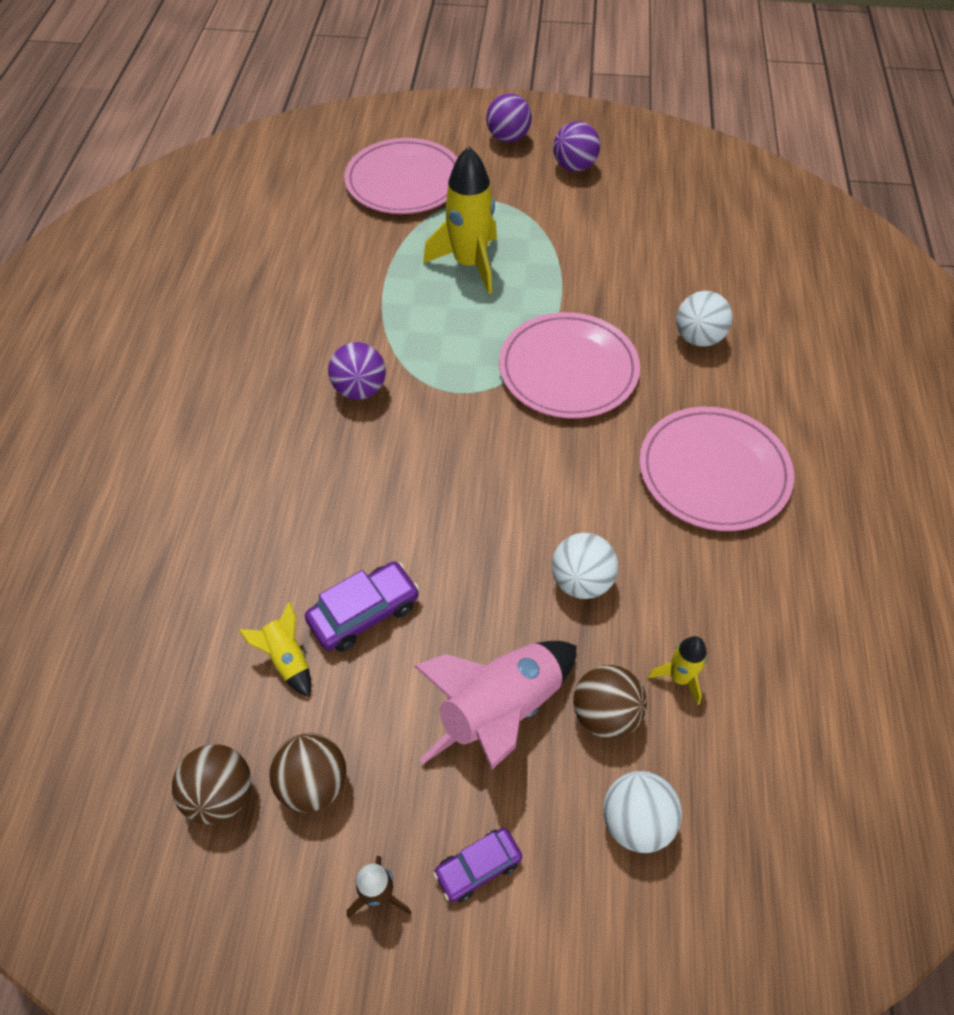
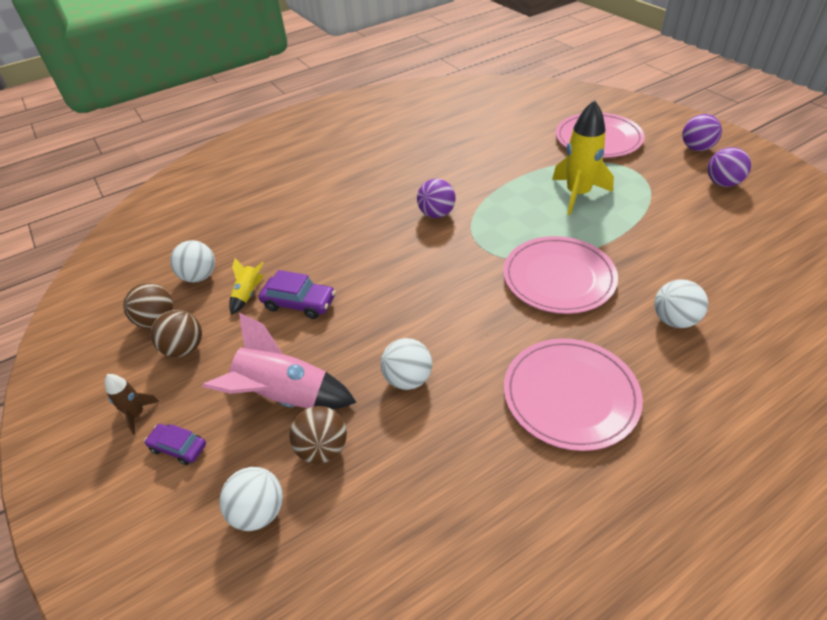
camera: 55 degrees right, 10 degrees down
yellow rocket [648,636,707,705] -> none
none -> white ball [170,240,215,283]

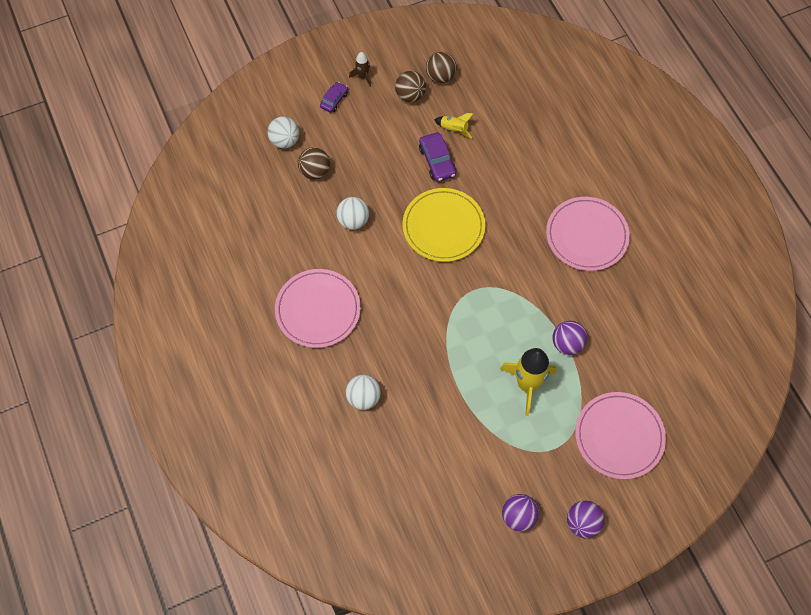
camera: 95 degrees right, 20 degrees up
white ball [170,240,215,283] -> none
pink rocket [202,313,357,409] -> none
purple car [259,270,336,319] -> purple car turned 45 degrees counterclockwise [419,132,456,182]
purple ball [417,179,456,218] -> purple ball moved to [552,320,587,355]
pink plate [503,236,618,314] -> pink plate moved to [546,197,630,271]
none -> yellow plate [402,188,485,262]

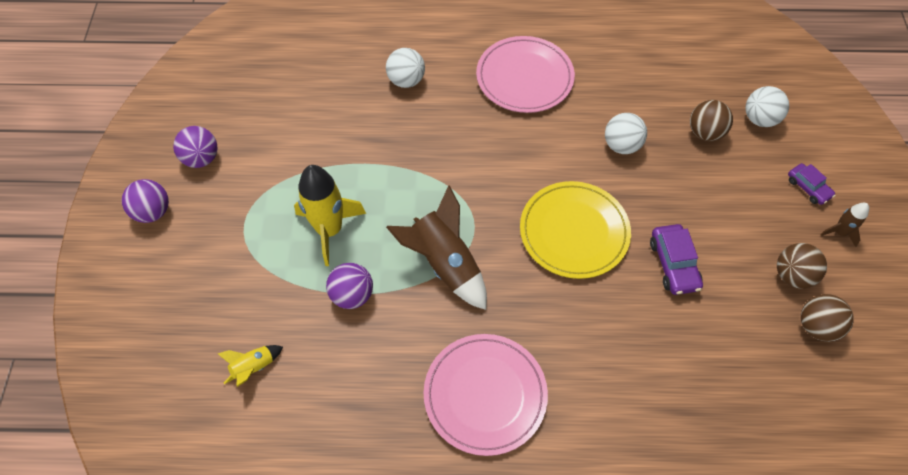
camera: 115 degrees right, 5 degrees down
purple car [419,132,456,182] -> purple car turned 105 degrees counterclockwise [650,224,703,295]
yellow rocket [434,113,474,138] -> yellow rocket moved to [218,345,283,387]
pink plate [575,392,666,479] -> none
none -> brown rocket [386,185,487,310]

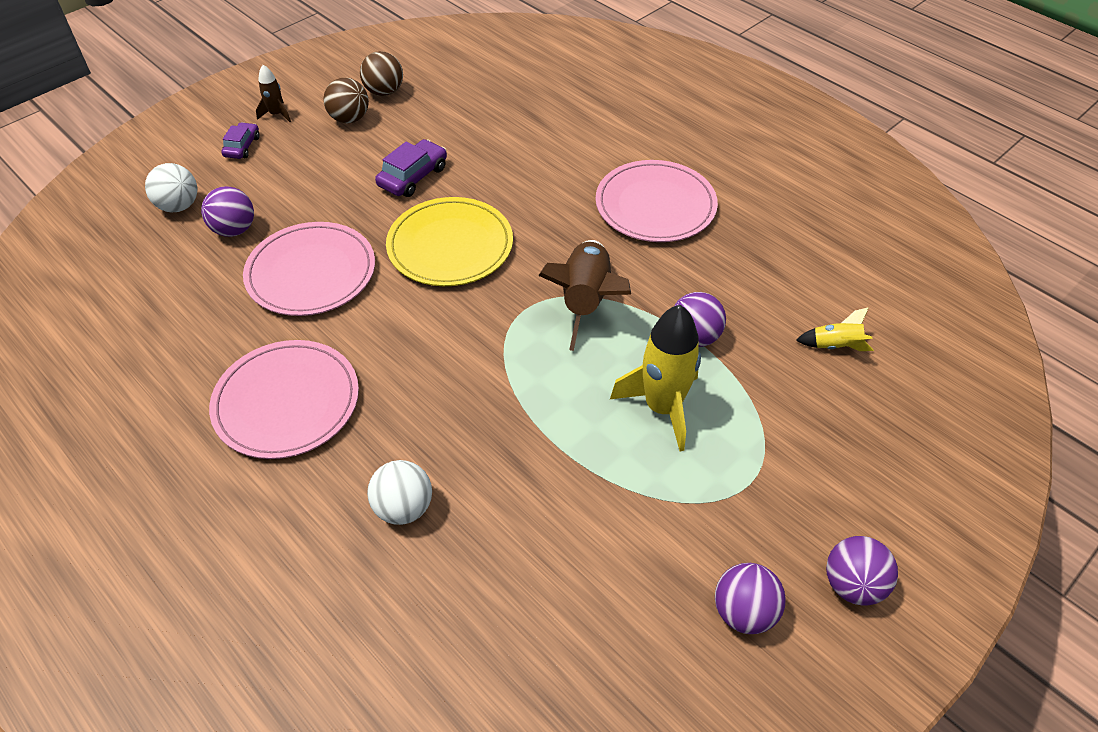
camera: 135 degrees left, 10 degrees down
white ball [605,113,647,154] -> pink plate [243,222,375,316]
brown ball [690,100,733,141] -> purple ball [201,186,254,237]

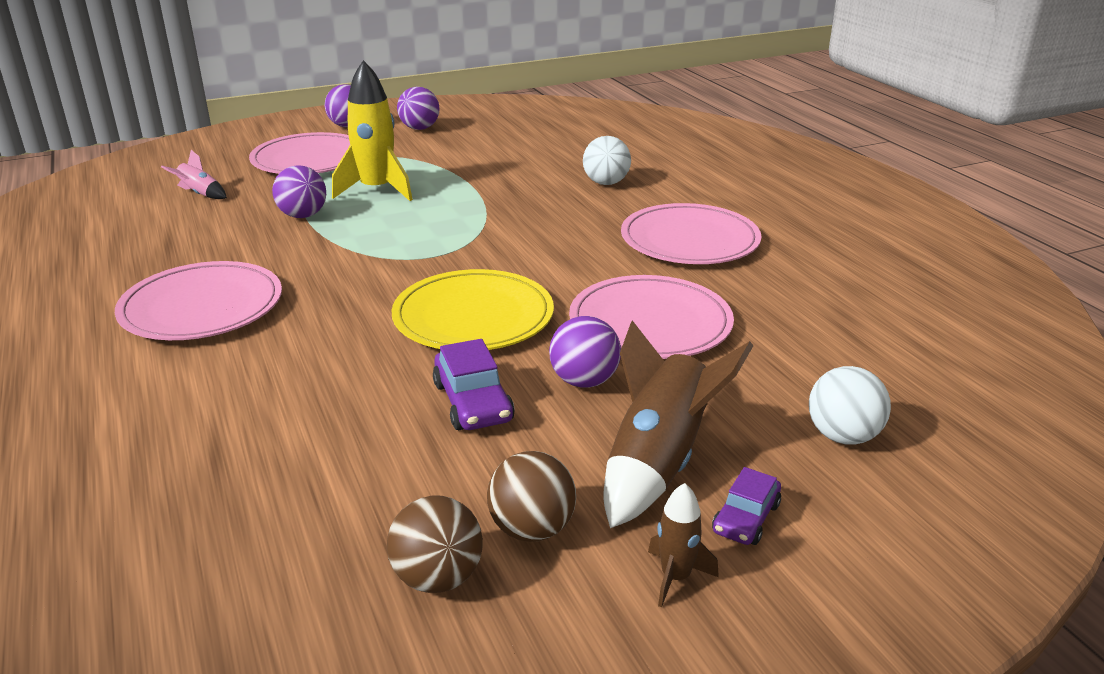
camera: 160 degrees left, 20 degrees down
purple ball [201,186,254,237] -> purple ball moved to [549,316,621,388]
purple car [375,139,447,197] -> purple car turned 75 degrees counterclockwise [433,339,515,430]
brown rocket [538,240,631,351] -> brown rocket moved to [604,320,754,528]
yellow rocket [796,307,874,351] -> pink rocket [161,150,227,199]
none -> pink plate [249,132,350,174]

